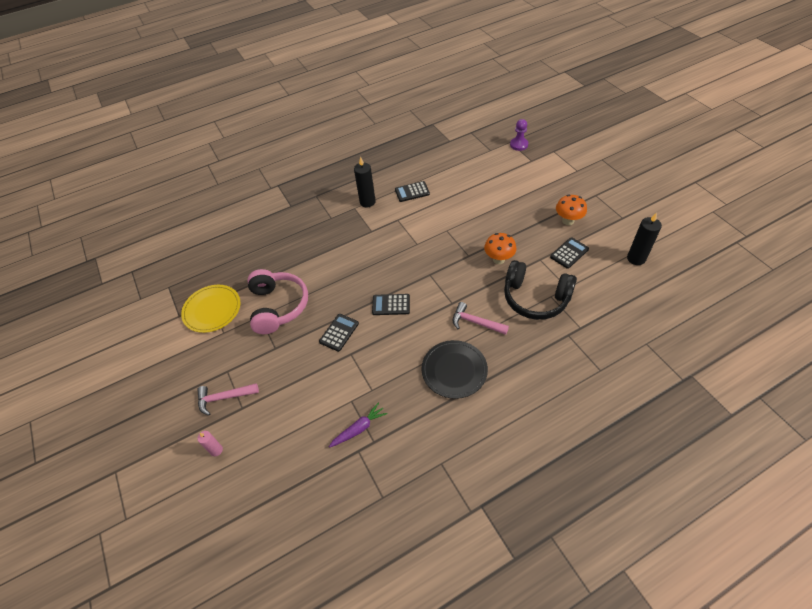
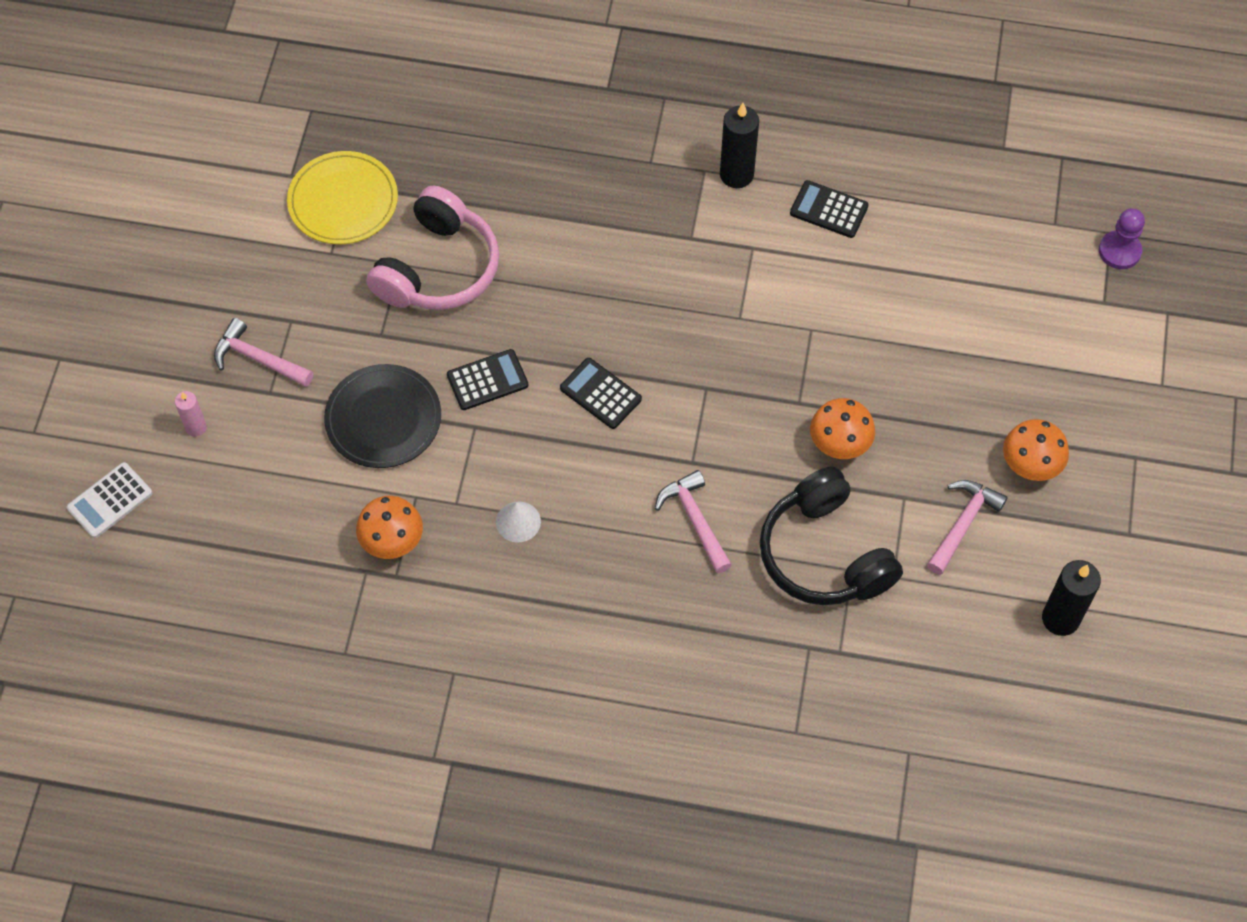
camera: 35 degrees right, 10 degrees up
purple carrot [329,403,388,448] -> orange mushroom [356,496,423,559]
black plate [422,340,488,399] -> black plate moved to [324,364,441,468]
black calculator [550,237,589,269] -> pink hammer [927,480,1008,575]
none -> white calculator [67,462,152,538]
none -> white cone [496,502,541,542]

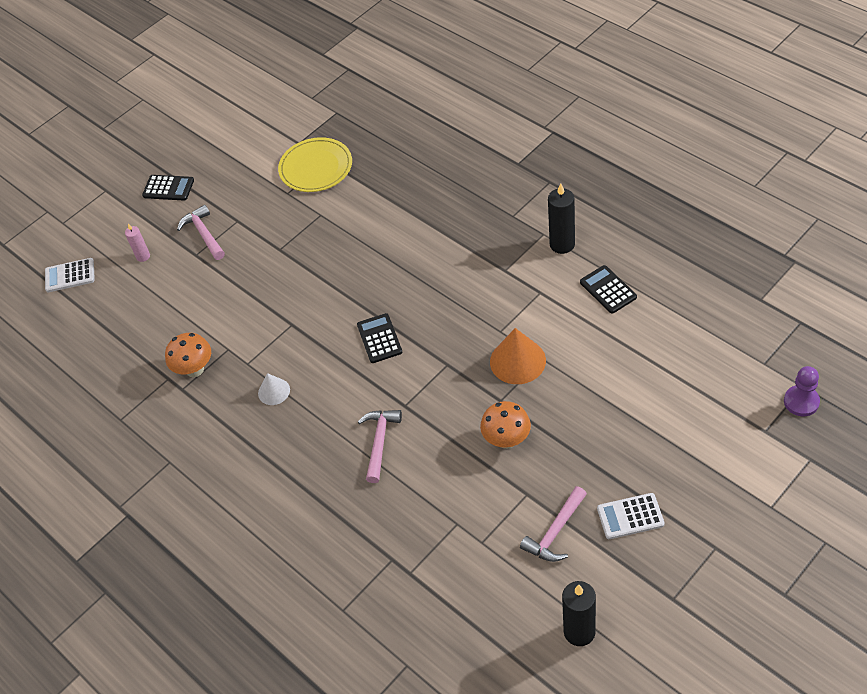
camera: 40 degrees right, 10 degrees down
black plate [324,364,441,468] -> none
pink headphones [366,186,499,310] -> none
black calculator [447,349,528,410] -> black calculator moved to [142,175,194,201]
black headphones [760,466,903,605] -> none
pink hammer [927,480,1008,575] -> pink hammer turned 150 degrees clockwise [520,486,587,562]
orange mushroom [1003,419,1069,481] -> white calculator [597,493,665,539]
none -> orange cone [490,328,546,384]

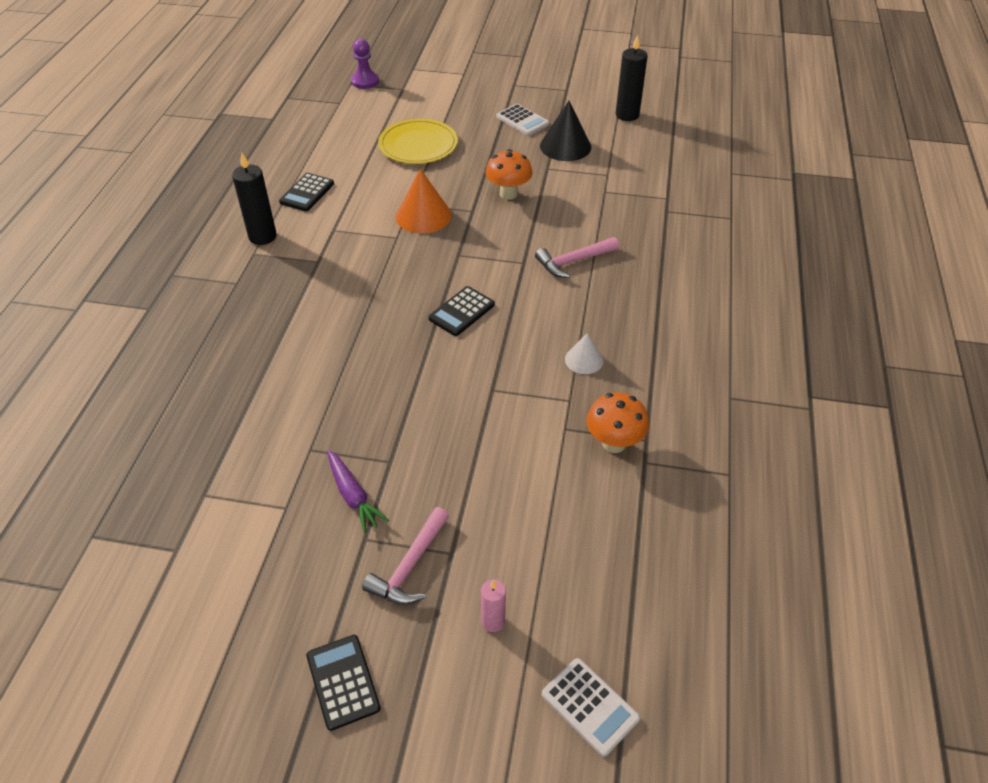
camera: 130 degrees left, 5 degrees down
yellow plate [278,137,352,192] -> yellow plate moved to [378,119,458,164]
pink hammer [520,486,587,562] -> black cone [540,101,591,161]
none -> purple carrot [327,450,389,534]

